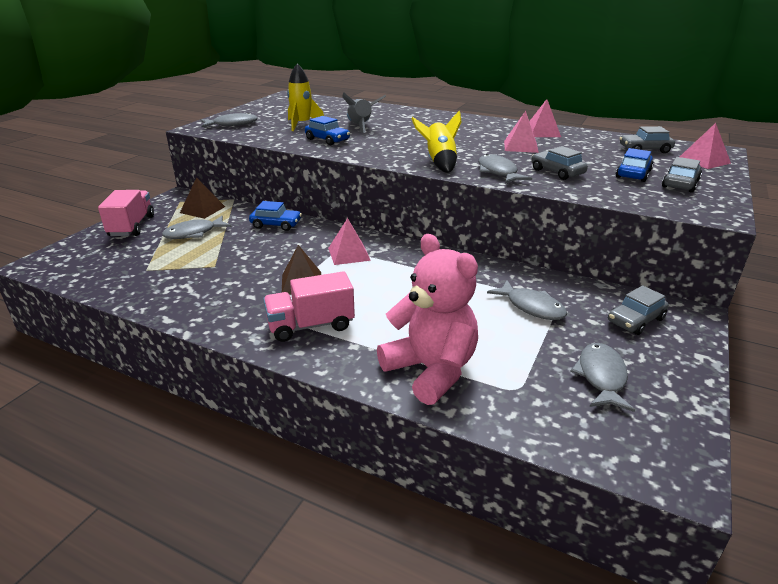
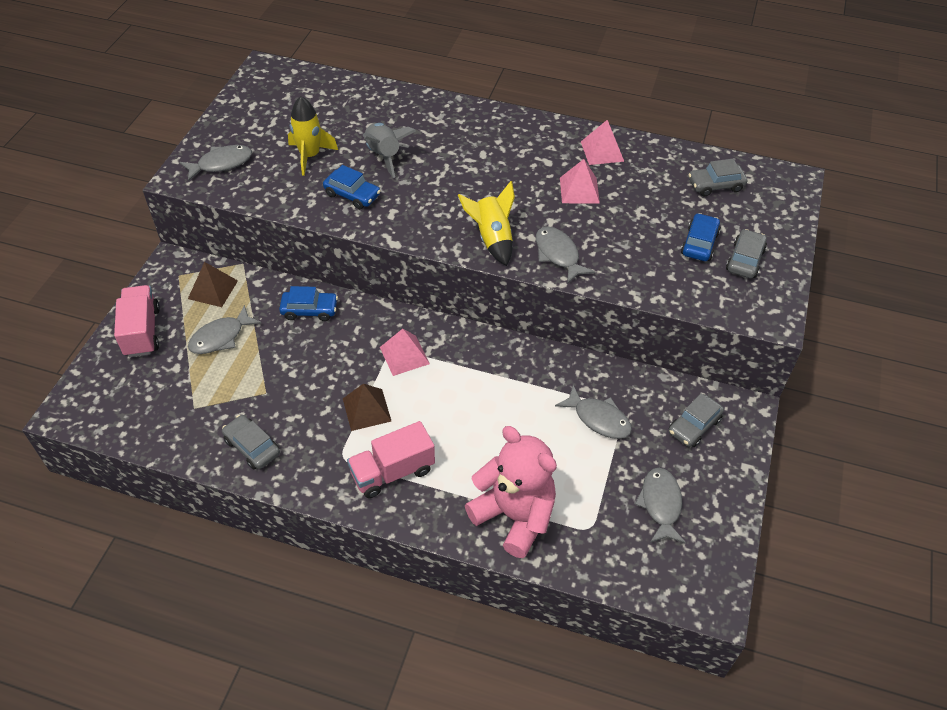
camera: 10 degrees left, 20 degrees up
grey car [531,146,588,180] -> grey car moved to [222,415,280,469]
pink pyramid [680,123,731,169] -> none

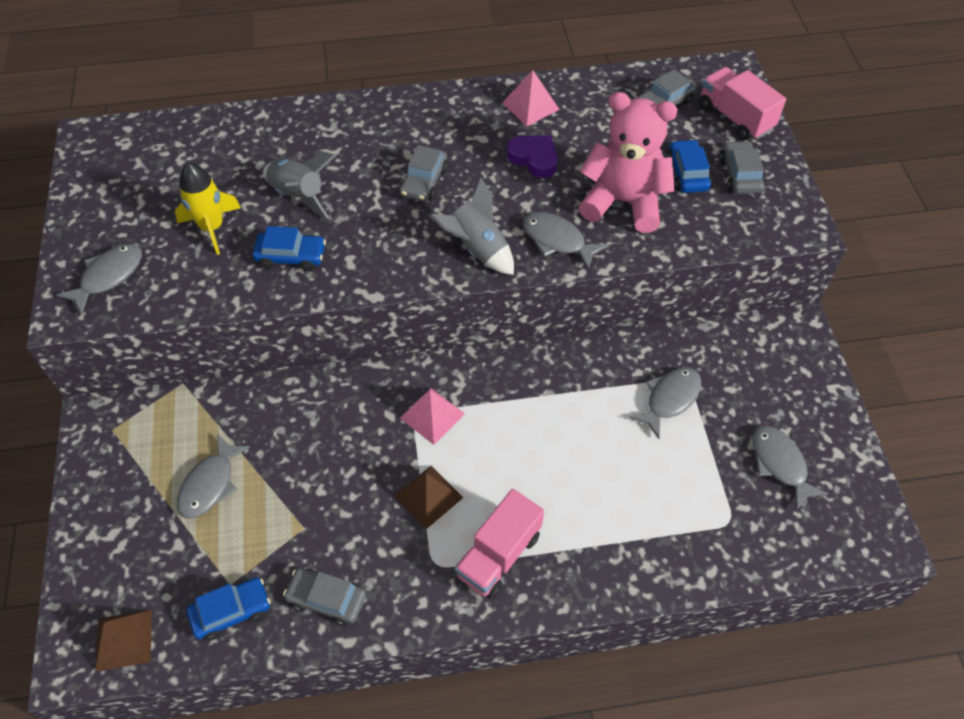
camera: 25 degrees left, 5 degrees up
pink truck [114,285,160,357] -> pink truck moved to [699,67,786,140]
brown pyramid [188,262,238,307] -> brown pyramid moved to [95,610,152,672]
blue car [279,286,338,321] -> blue car moved to [187,577,270,641]
yellow rocket [458,181,515,266] -> grey rocket [430,178,514,275]
pink teddy bear [465,426,557,558] -> pink teddy bear moved to [579,92,678,233]
grey fish [555,385,632,439] -> grey fish turned 60 degrees counterclockwise [629,368,701,439]
pink pyramid [560,159,600,204] -> purple heart [507,135,558,178]
grey car [669,394,724,447] -> grey car moved to [400,145,448,202]

